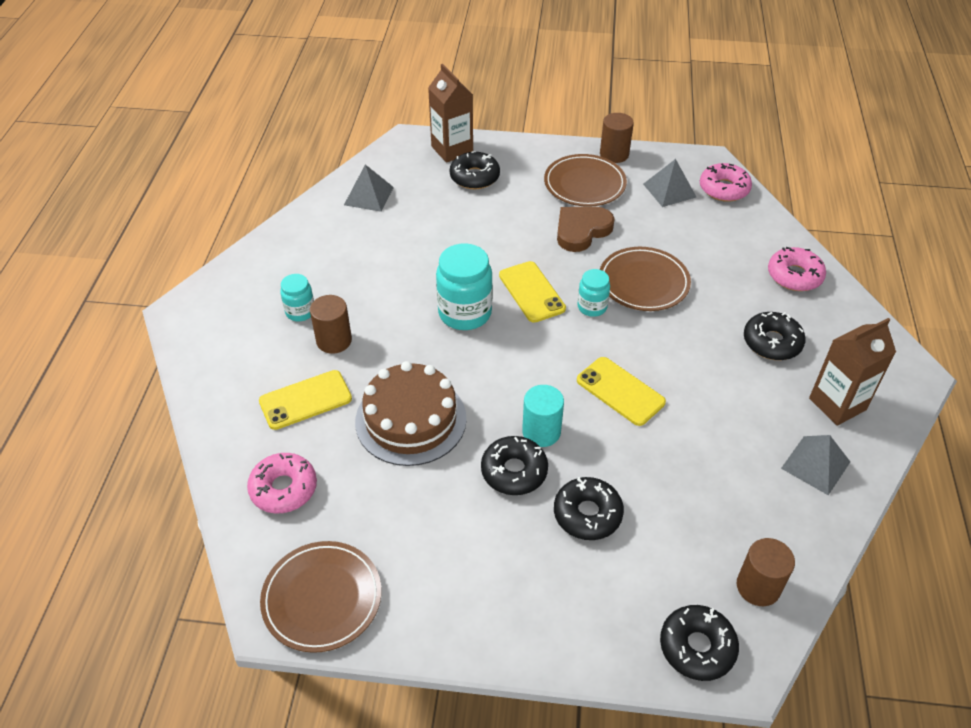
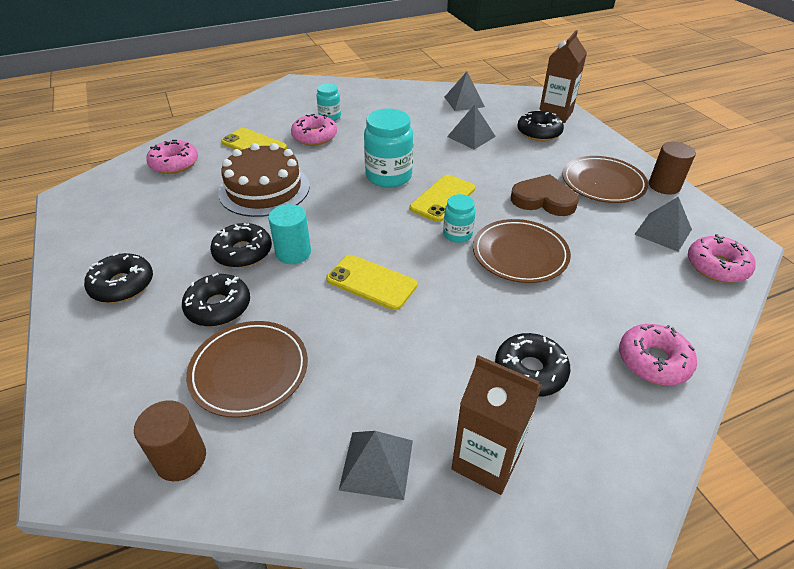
camera: 60 degrees right, 5 degrees down
brown plate [260,541,382,653] -> brown plate moved to [186,321,308,418]
brown cylinder [310,295,352,354] -> pink donut [291,114,337,145]
yellow phone [577,357,666,426] -> yellow phone turned 75 degrees counterclockwise [326,255,417,310]
black donut [660,605,739,681] -> black donut moved to [84,252,153,303]
none -> grey pyramid [447,104,496,149]

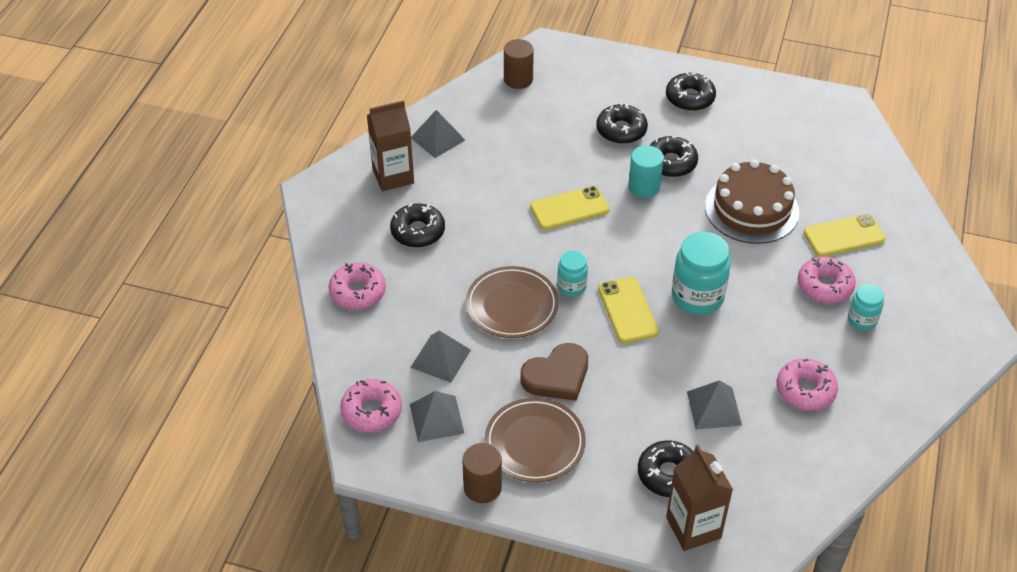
camera: 130 degrees right, 5 degrees up
pink donut [146,140,198,174] -> pink donut moved to [776,359,838,411]
brown plate [186,321,308,418] -> none
grey pyramid [445,72,485,111] -> grey pyramid moved to [410,331,471,383]

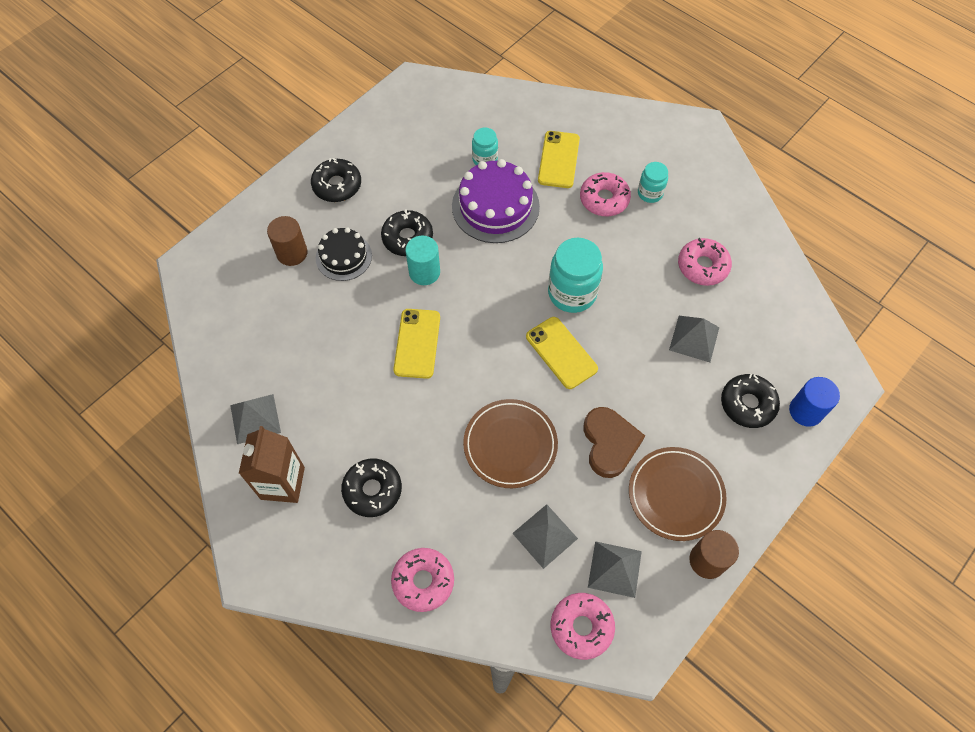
camera: 65 degrees left, 15 degrees up
brown cylinder [504,39,534,89] -> brown cylinder moved to [267,216,308,266]
turquoise jar [557,251,588,296] -> turquoise jar moved to [472,127,498,165]
black donut [596,103,648,144] -> black cake [316,227,372,281]
yellow phone [598,277,658,343] -> yellow phone turned 45 degrees clockwise [526,317,598,389]
brown carton [666,445,733,551] -> blue cylinder [789,377,840,427]
brown cake [705,159,799,244] -> purple cake [452,159,540,243]

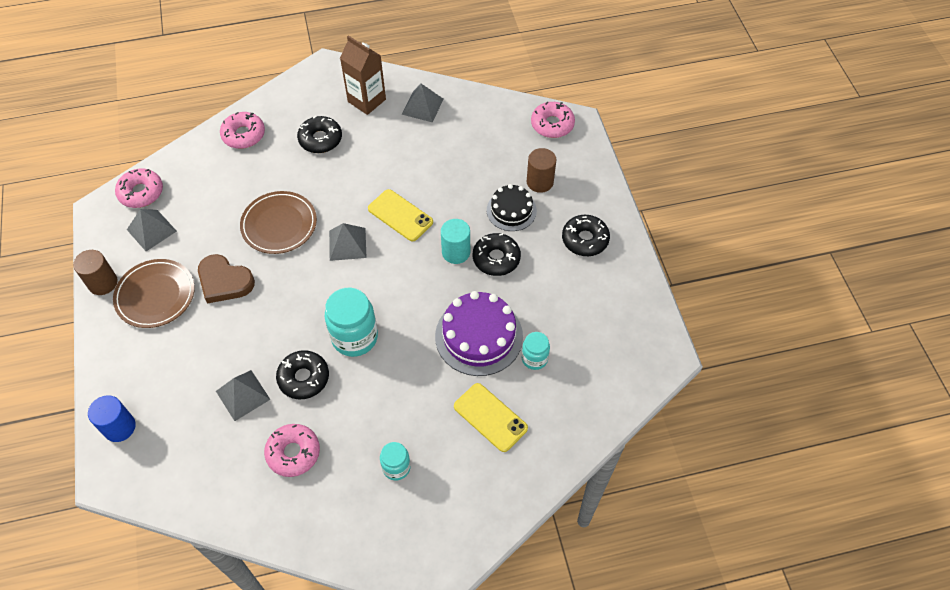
camera: 125 degrees right, 5 degrees down
grey pyramid [512,504,578,569] -> grey pyramid moved to [329,223,367,261]
yellow phone [526,317,598,389] -> none
pink donut [580,172,631,216] -> pink donut moved to [531,102,575,138]
black donut [721,374,780,428] -> black donut moved to [276,350,329,399]

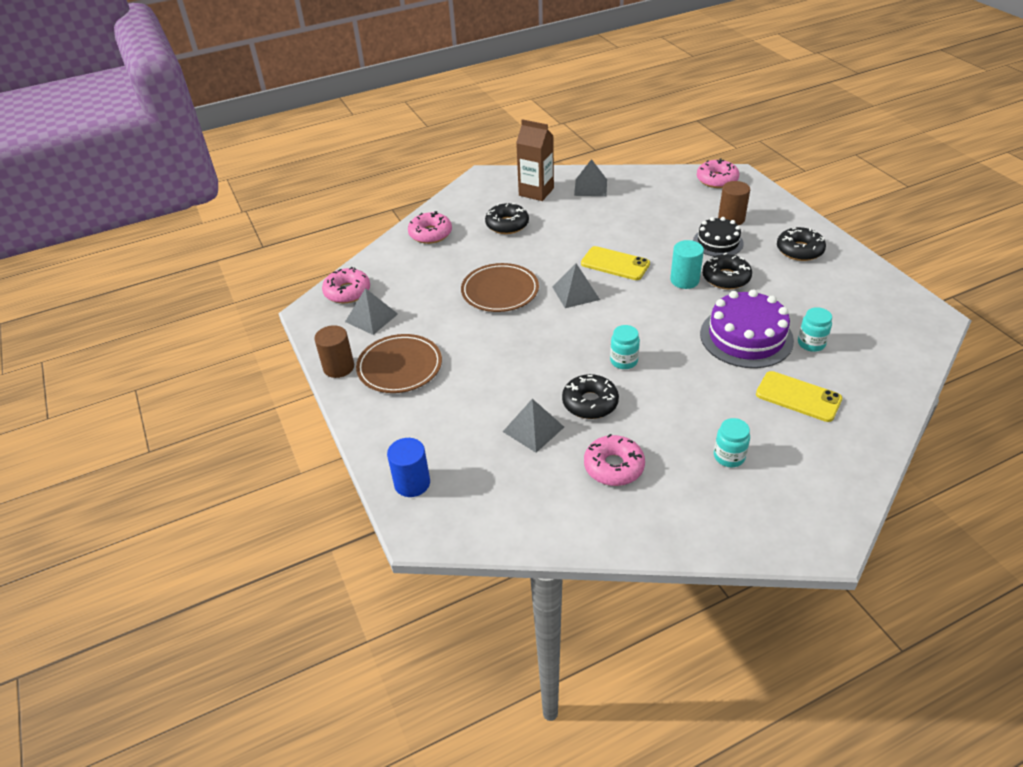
camera: 10 degrees left, 15 degrees down
brown heart [198,254,255,304] -> none
turquoise jar [325,288,378,357] -> turquoise jar [610,325,640,369], size x0.56

